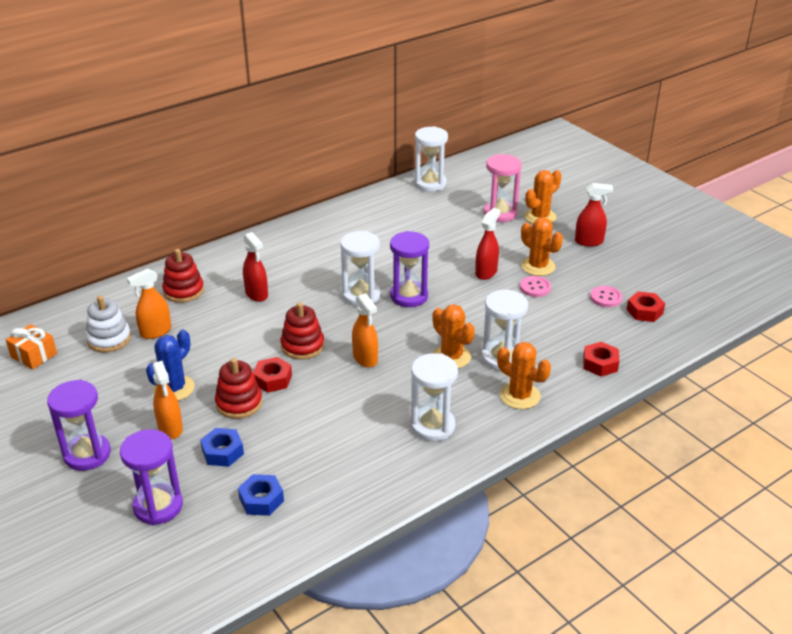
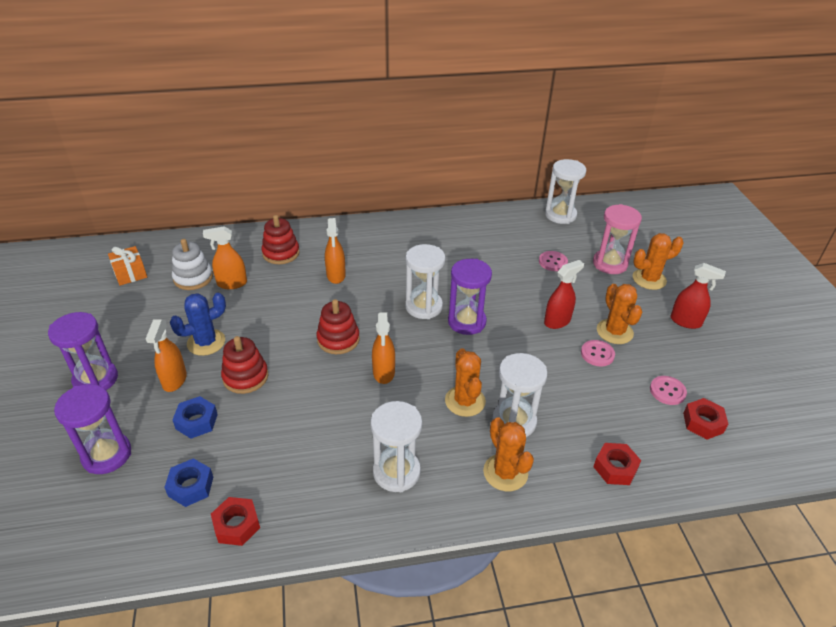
camera: 25 degrees right, 5 degrees up
red spray bottle [243,232,268,302] -> orange spray bottle [325,218,346,284]
red nut [253,357,292,393] -> red nut moved to [211,497,260,546]
none -> pink button [539,251,568,271]

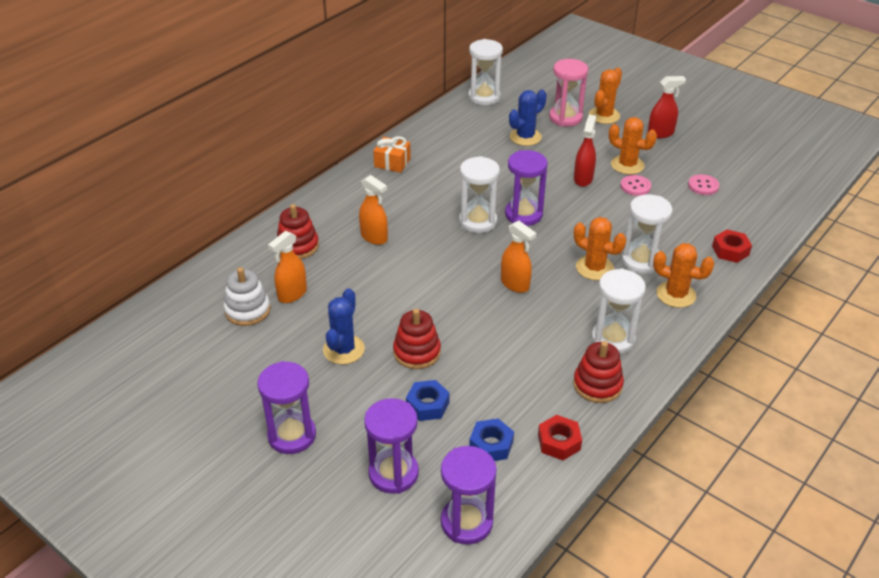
camera: 40 degrees left, 0 degrees up
orange gift [108,246,147,286] -> orange gift moved to [373,136,411,173]
orange spray bottle [145,319,187,392] -> none
red stacking toy [317,299,360,354] -> red stacking toy moved to [573,341,624,403]
pink button [539,251,568,271] -> blue cactus [509,90,547,146]
red nut [683,398,728,439] -> none
none -> purple hourglass [441,446,497,545]

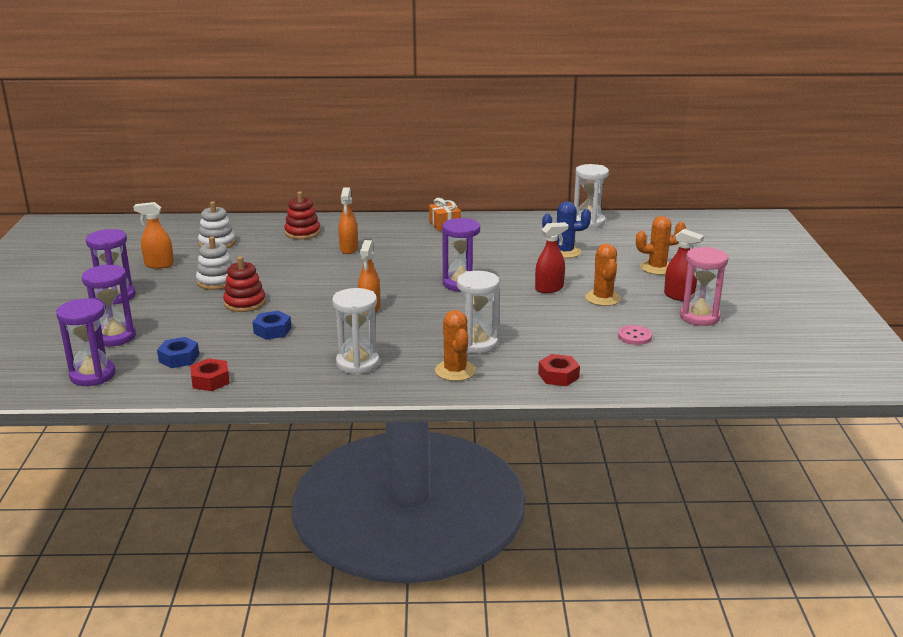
camera: 50 degrees right, 15 degrees down
orange spray bottle [268,231,307,303] -> orange spray bottle moved to [133,202,174,269]
blue cactus [323,288,365,364] -> white stacking toy [196,237,233,290]
blue nut [406,380,450,421] -> blue nut moved to [253,311,291,340]
white hourglass [459,156,500,233] -> none
pink hourglass [549,59,588,127] -> pink hourglass moved to [680,247,728,326]
red stacking toy [573,341,624,403] -> none
orange cactus [574,217,626,280] -> none
pink button [621,175,651,196] -> none

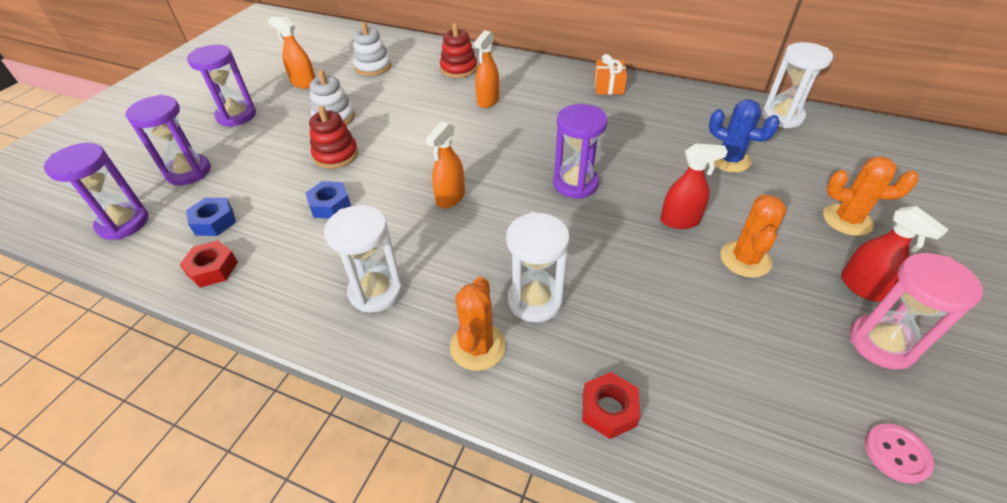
camera: 25 degrees right, 20 degrees up
pink button [618,325,652,345] -> pink button moved to [865,423,934,484]

